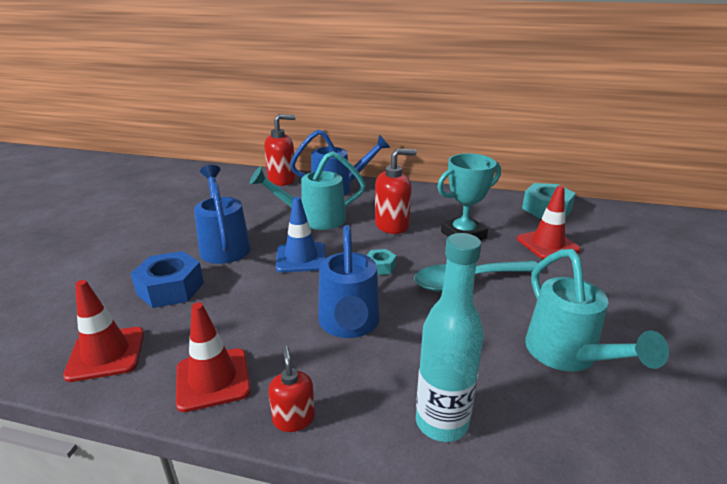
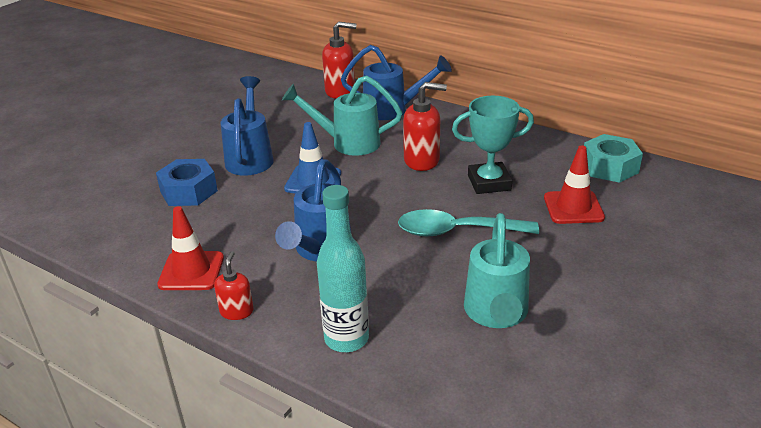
camera: 20 degrees right, 5 degrees up
red traffic cone [63,280,144,382] -> none
turquoise nut [367,249,396,275] -> none

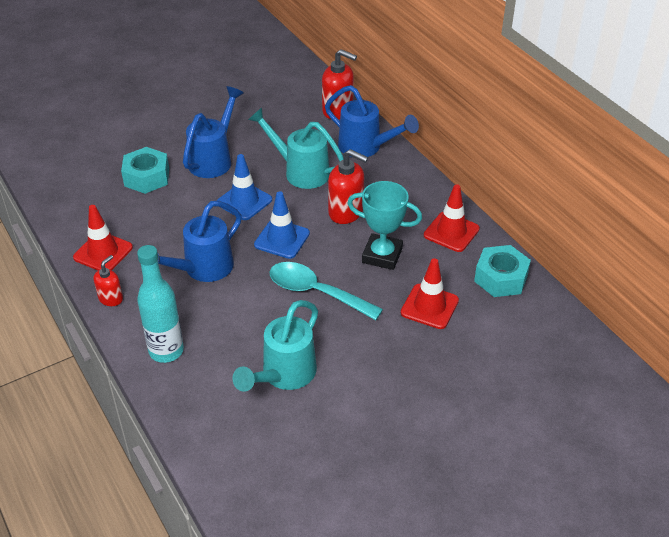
camera: 25 degrees right, 10 degrees up
blue nut [156,159,218,206] -> turquoise nut [121,147,169,194]
none -> blue traffic cone [254,191,310,259]
none -> red traffic cone [424,184,480,252]

